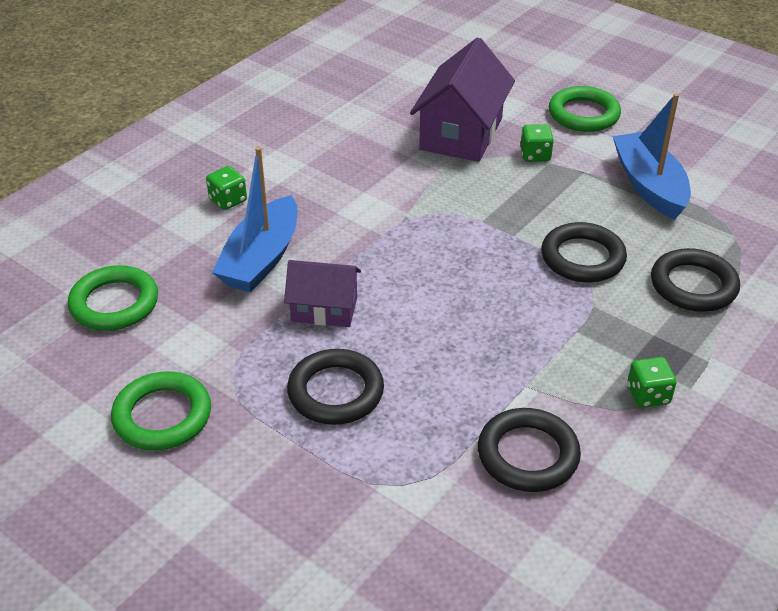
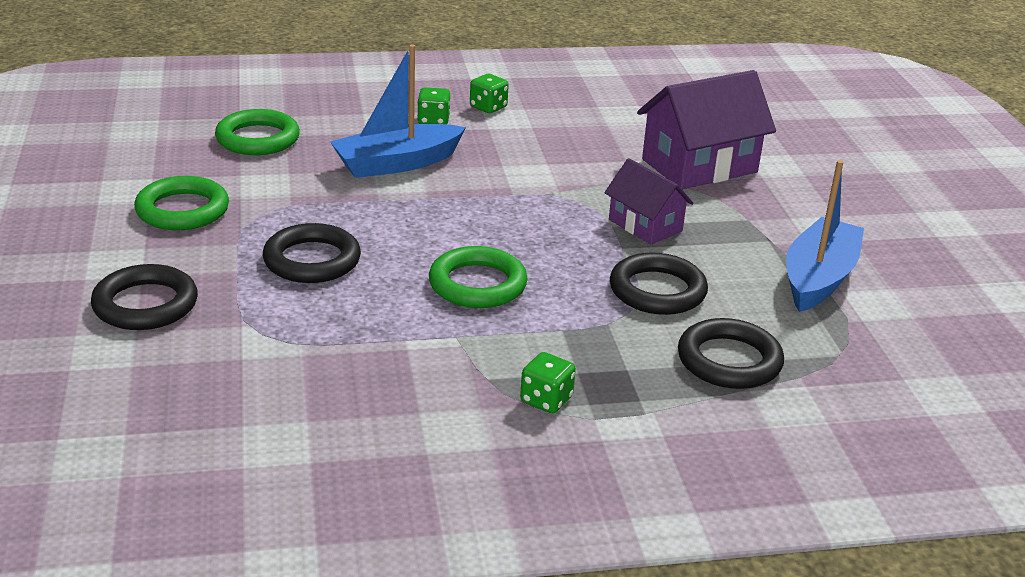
camera: 40 degrees right, 10 degrees down
purple house [284,260,361,327] -> purple house moved to [604,158,694,244]
black ring [478,408,581,492] -> black ring moved to [91,264,198,330]
green dice [520,124,554,162] -> green dice moved to [470,74,509,113]
green ring [549,86,621,132] -> green ring moved to [429,246,528,308]

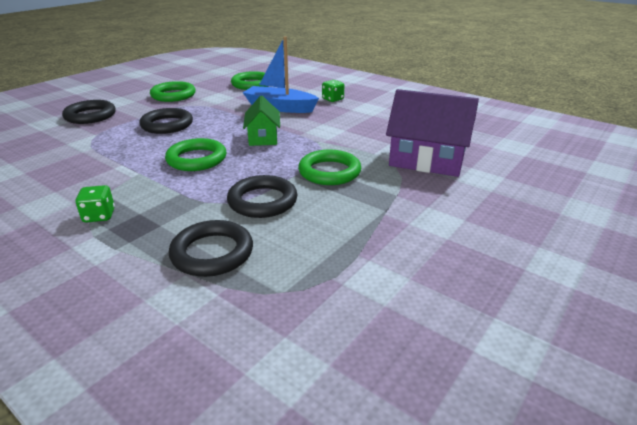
camera: 50 degrees right, 0 degrees up
green dice [470,74,509,113] -> none
purple house [604,158,694,244] -> green ring [298,150,361,185]
blue boat [786,160,864,312] -> none
none -> green house [243,96,280,146]

